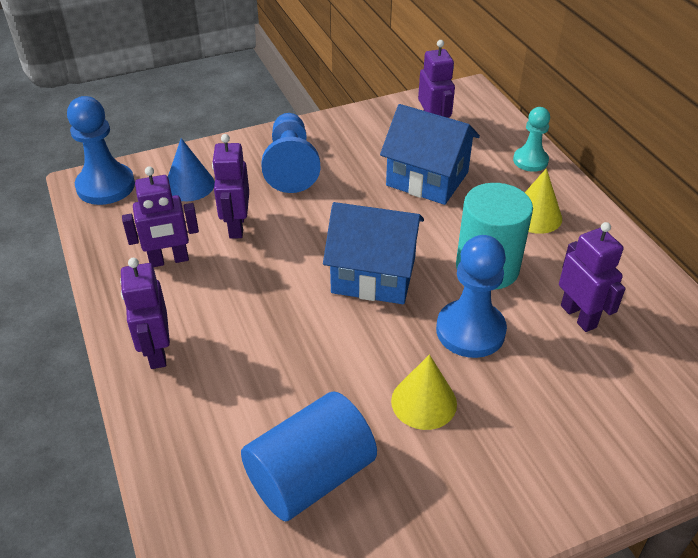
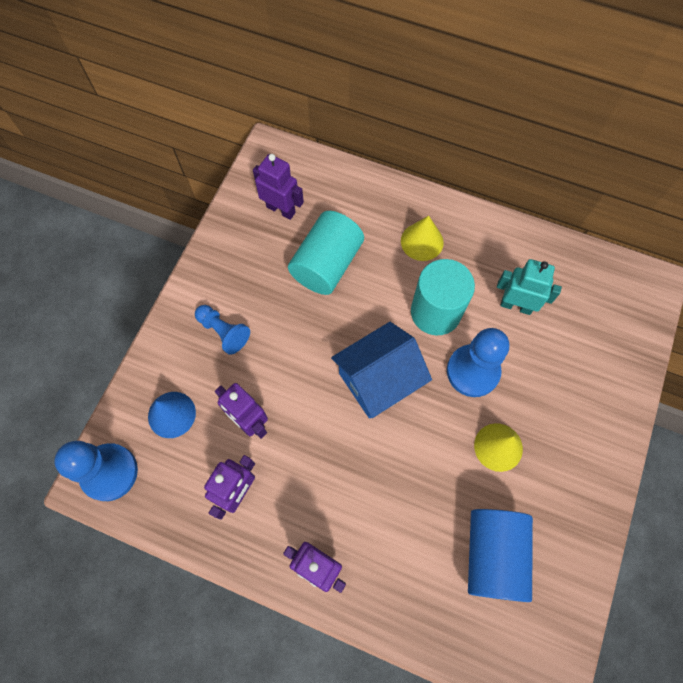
camera: 45 degrees left, 25 degrees up
blue pawn [262,113,321,193] -> blue pawn [195,305,250,355], size x0.63
blue house [380,104,480,205] -> turquoise cylinder [288,211,364,295]
turquoise pawn [513,107,550,172] -> none
purple robot [559,222,626,332] -> turquoise robot [497,259,562,315]

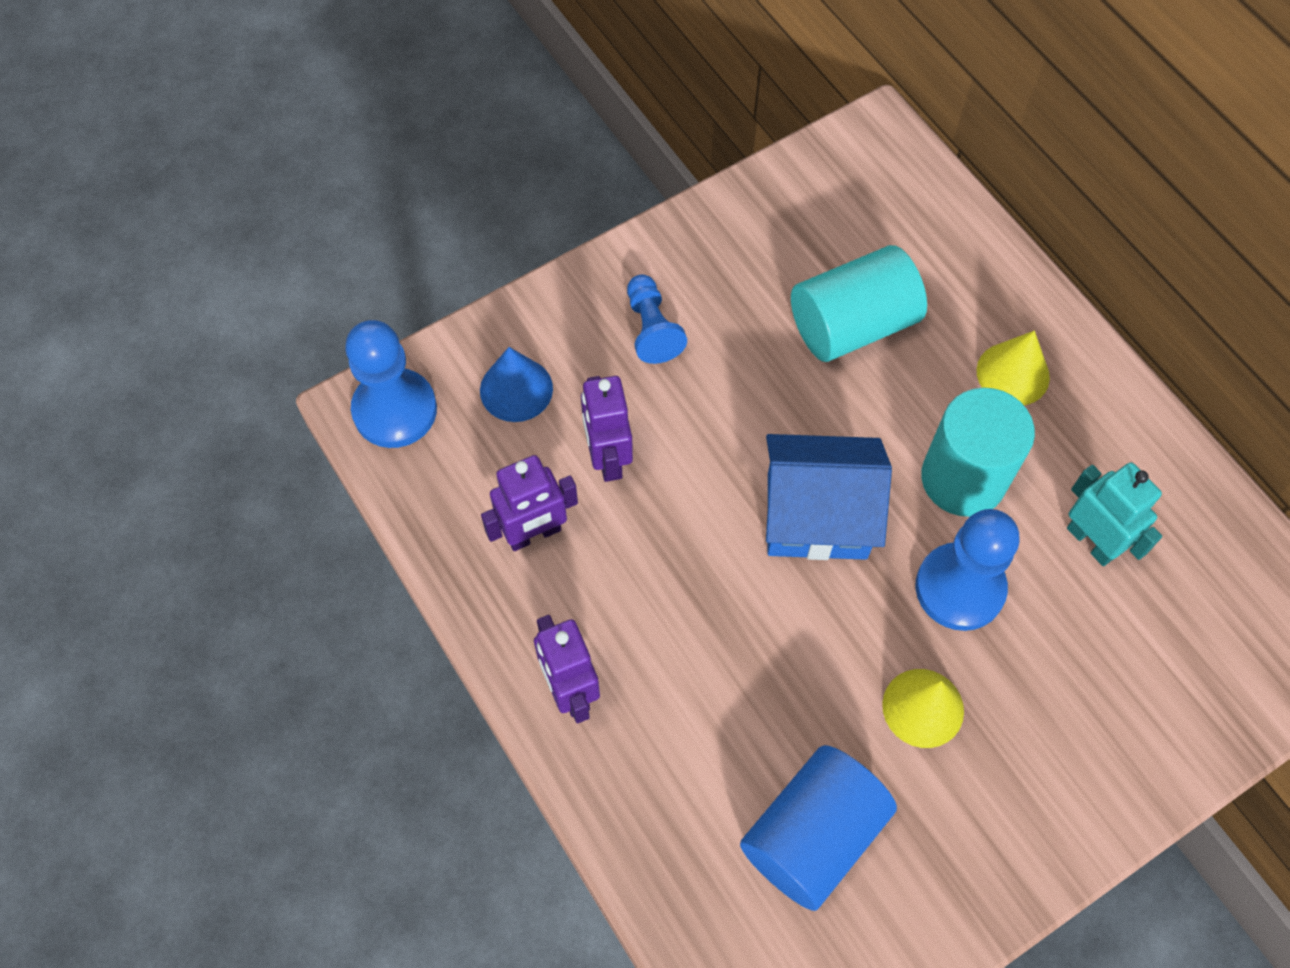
camera: 35 degrees right, 5 degrees down
purple robot [253,154,304,220] -> none

